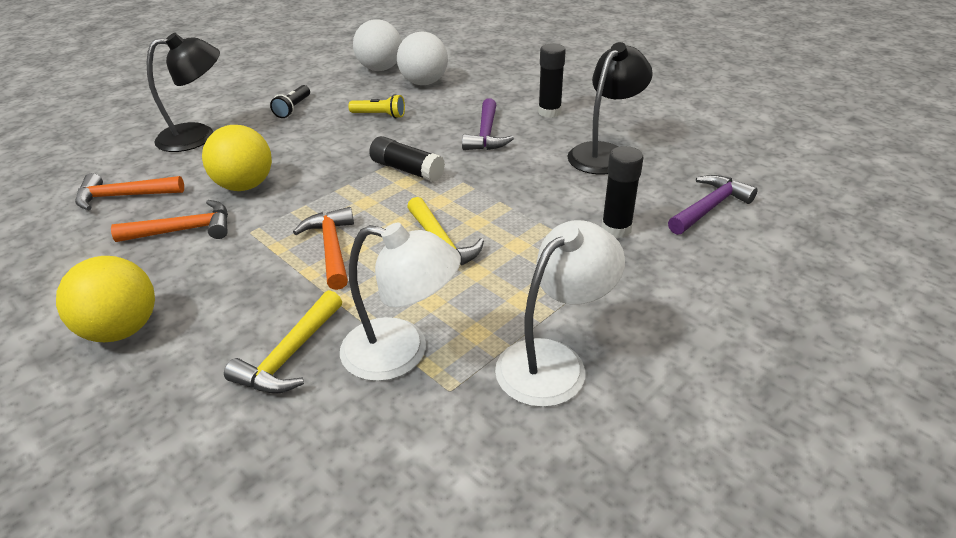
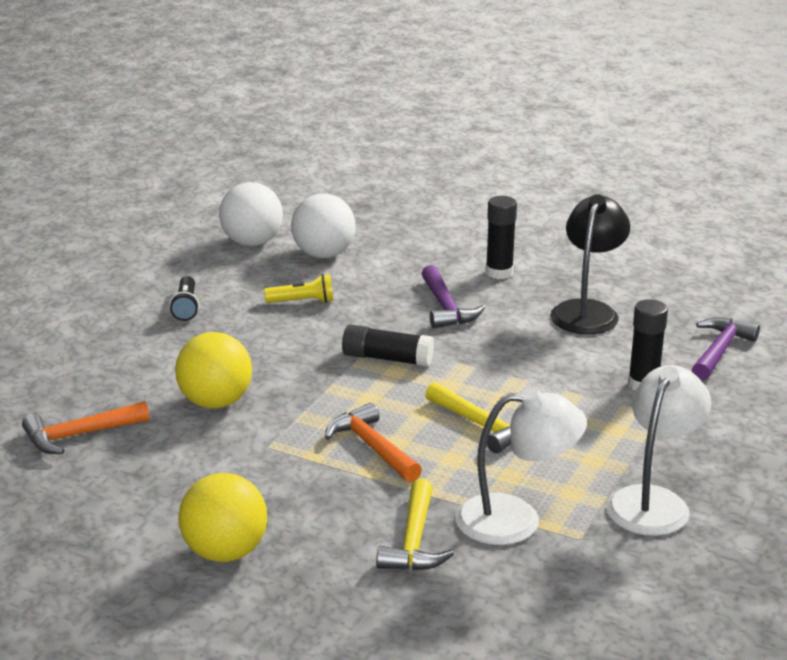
camera: 20 degrees left, 10 degrees down
orange hammer [111,200,228,242] -> none
black lamp [147,33,220,152] -> none

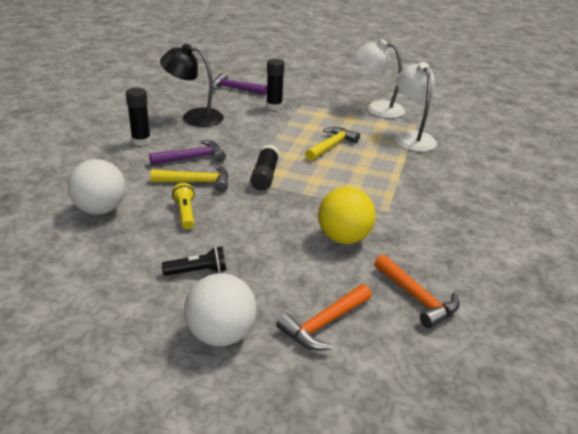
camera: 100 degrees left, 5 degrees up
yellow ball [178,473,267,562] -> none
white ball [219,182,283,246] -> white ball moved to [184,273,257,346]
orange hammer [325,403,422,482] -> orange hammer moved to [276,284,372,351]
yellow hammer [376,478,454,571] -> yellow hammer moved to [150,164,229,192]

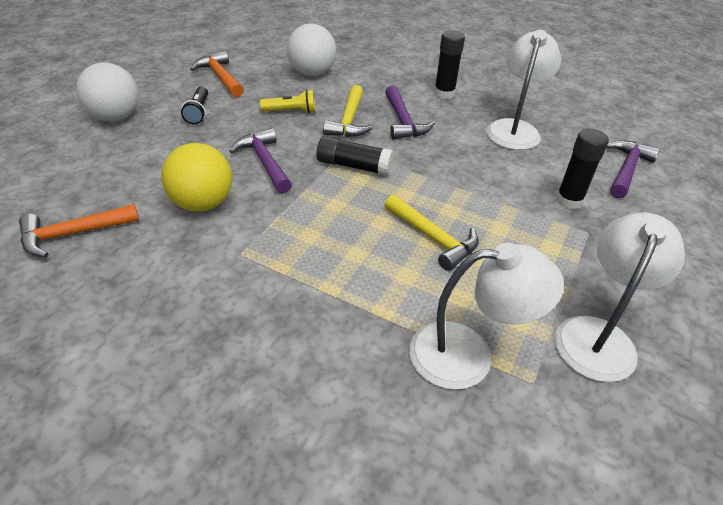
camera: 100 degrees right, 10 degrees up
black lamp [160,43,224,127] -> white lamp [486,30,561,150]
orange hammer [276,284,372,351] -> orange hammer moved to [190,51,244,97]
none -> purple hammer [229,128,292,193]

